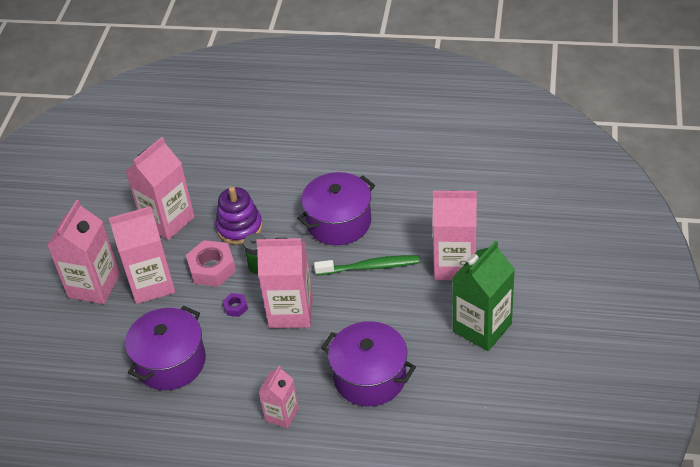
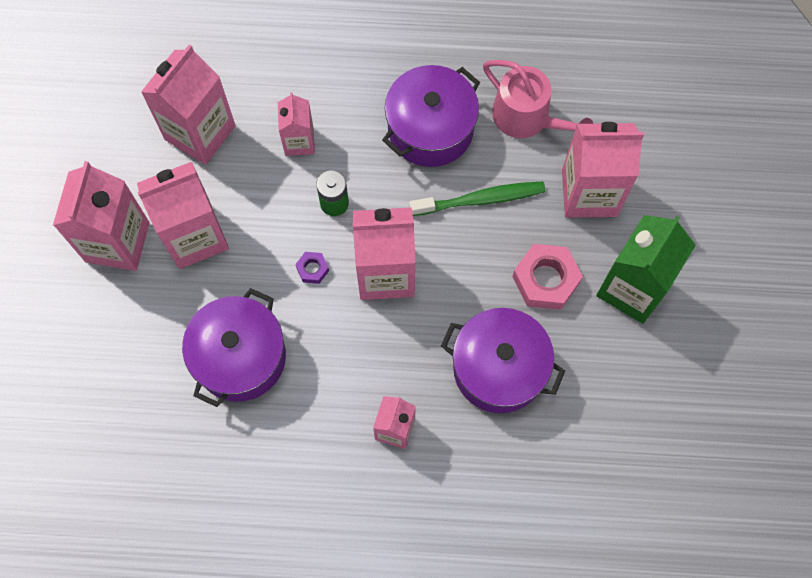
camera: 10 degrees left, 25 degrees up
pink nut [186,240,236,287] -> pink nut moved to [512,244,583,310]
purple stacking toy [216,187,263,245] -> pink carton [278,92,315,156]
none -> pink watering can [483,60,593,138]

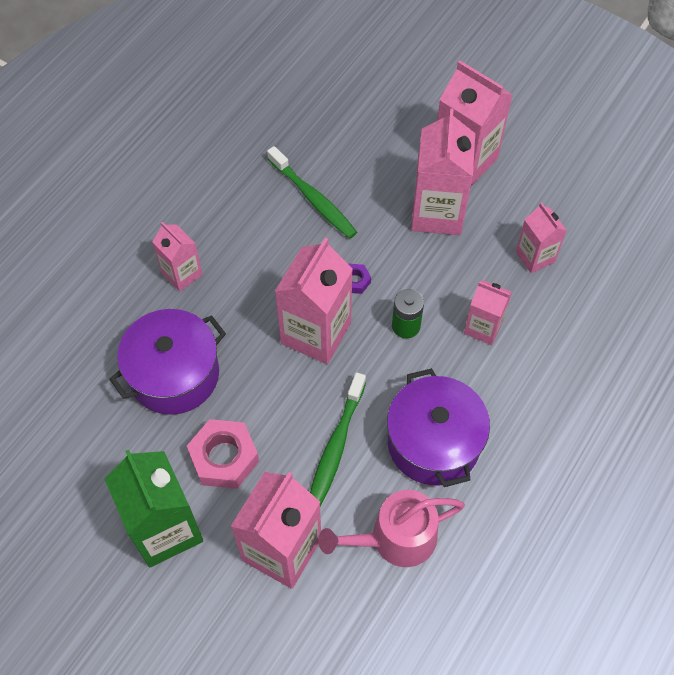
camera: 120 degrees right, 10 degrees down
pink carton [141,44,236,165] -> pink carton [516,202,567,273], size x0.57
purple pot [182,288,286,407] -> green toothbrush [267,146,357,239]

